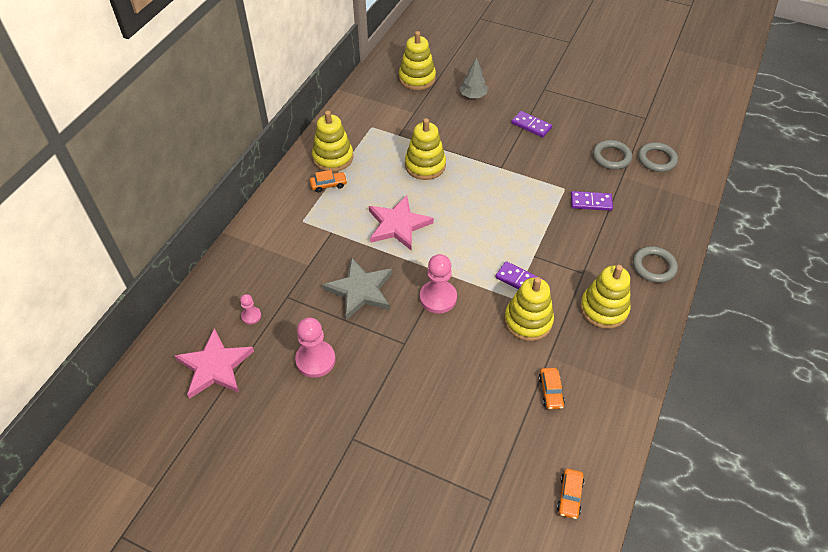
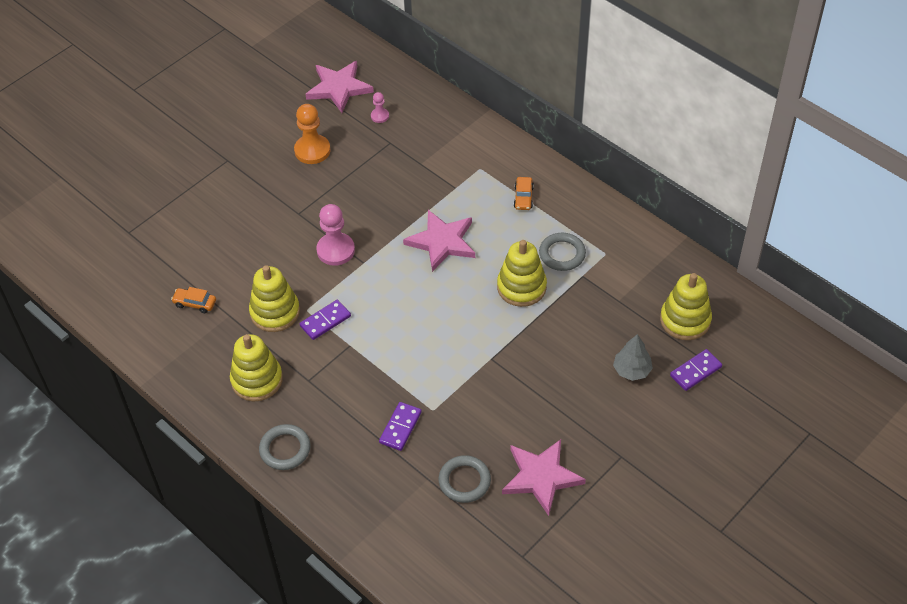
camera: 110 degrees right, 0 degrees up
pink pawn [295,318,336,378] -> orange pawn [294,104,331,164]
yellow stacking toy [312,111,353,172] -> none
grey star [322,257,392,320] -> none
purple domino [511,111,552,137] -> purple domino moved to [670,349,722,391]
orange car [557,469,584,519] -> none
grey ring [638,142,678,172] -> grey ring moved to [539,233,586,271]
none -> pink star [502,439,586,516]

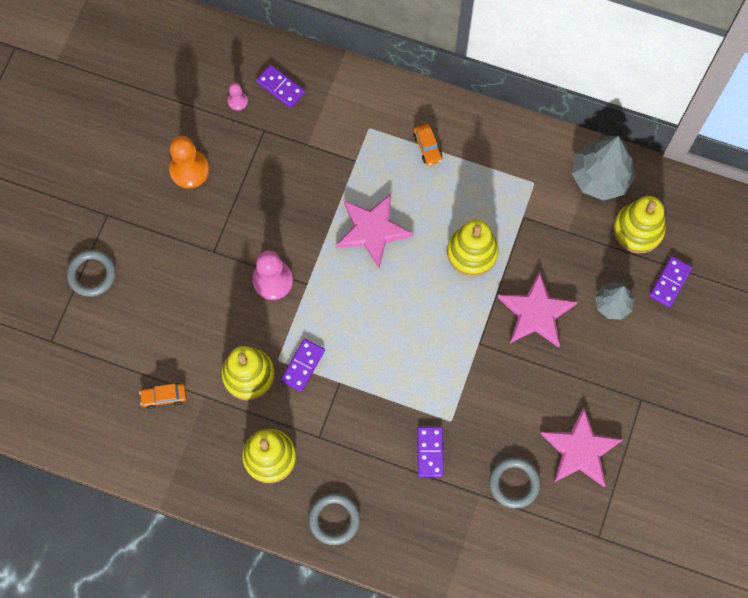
camera: 25 degrees left, 20 degrees up
pink star [305,61,374,113] -> pink star moved to [498,271,577,348]
grey ring [539,233,586,271] -> grey ring moved to [67,250,116,297]
none -> purple domino [256,65,305,108]
none -> grey tree [571,136,636,201]

